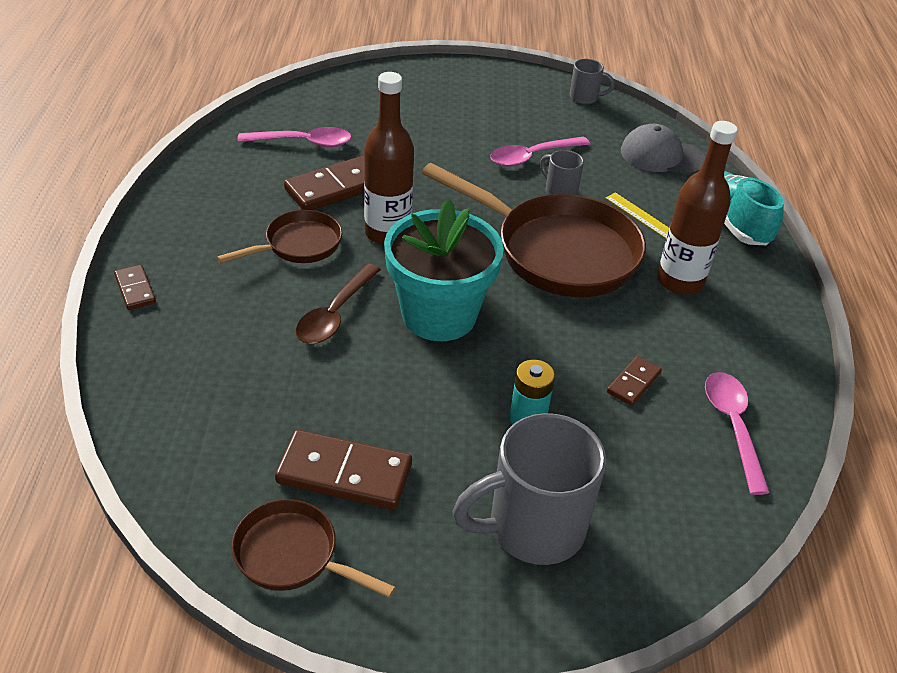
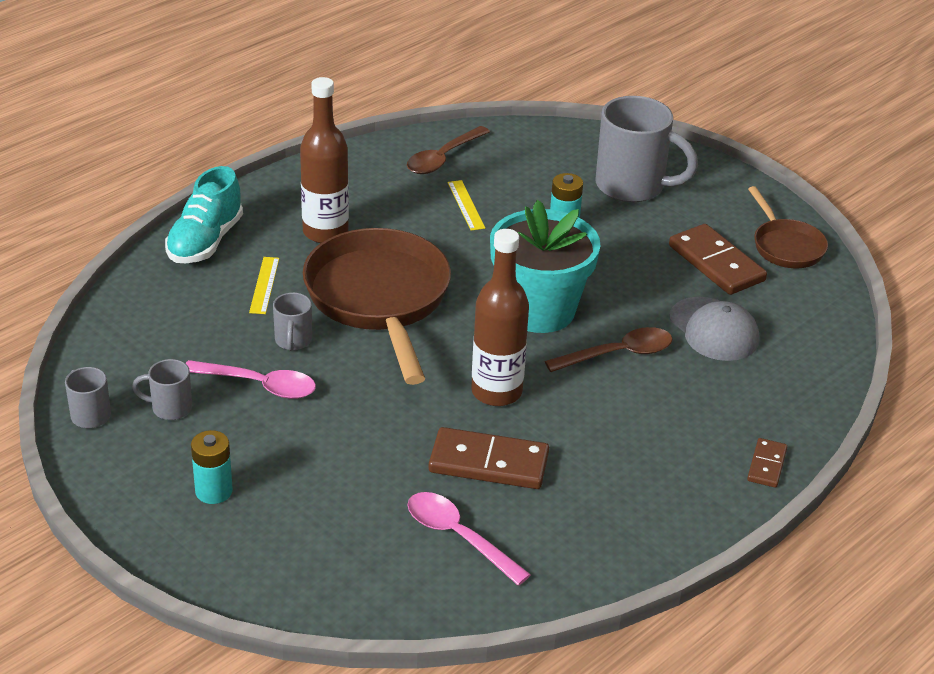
camera: 135 degrees left, 5 degrees down
brown pan [217,210,342,263] -> none
brown domino [607,356,662,406] -> yellow ruler [448,180,485,231]
grey cap [621,124,705,175] -> grey cap moved to [670,297,759,361]
pink spoon [705,372,770,495] -> brown spoon [407,126,490,174]
none -> grey mug [132,359,192,420]
none -> turquoise battery [191,430,233,504]

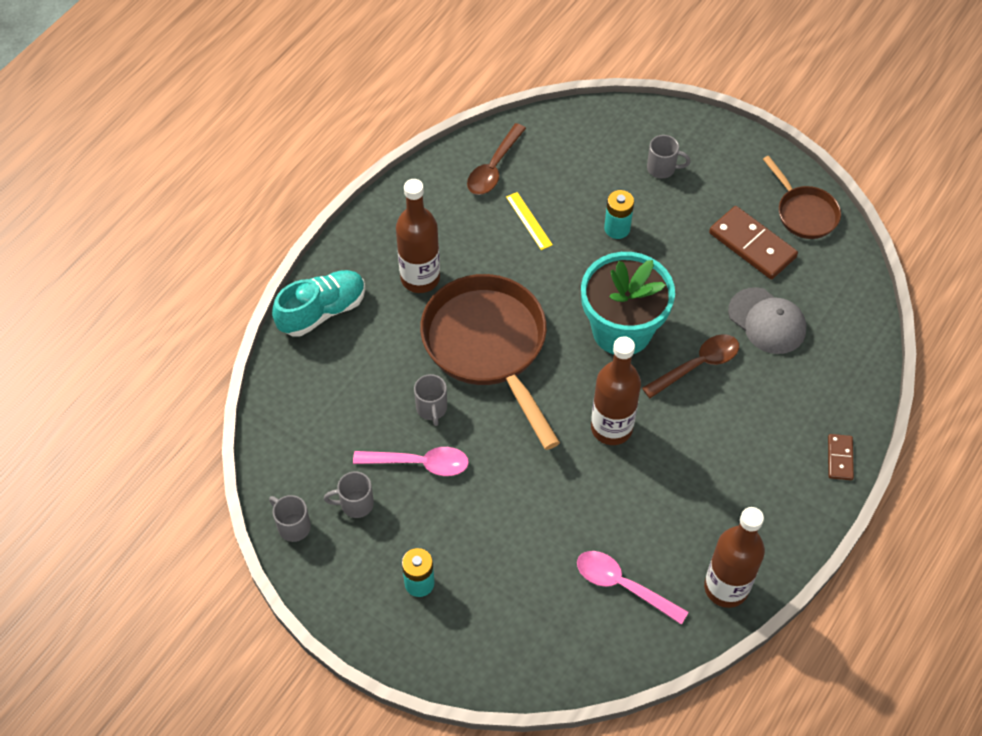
camera: 10 degrees left, 20 degrees up
turquoise shoe [165,166,243,263] -> turquoise shoe turned 135 degrees counterclockwise [272,270,365,337]
yellow ruler [249,257,279,314] -> none
brown domino [429,427,549,489] -> none
grey mug [595,96,698,202] -> grey mug [647,135,691,178], size x0.48
none -> brown bottle [704,507,765,608]

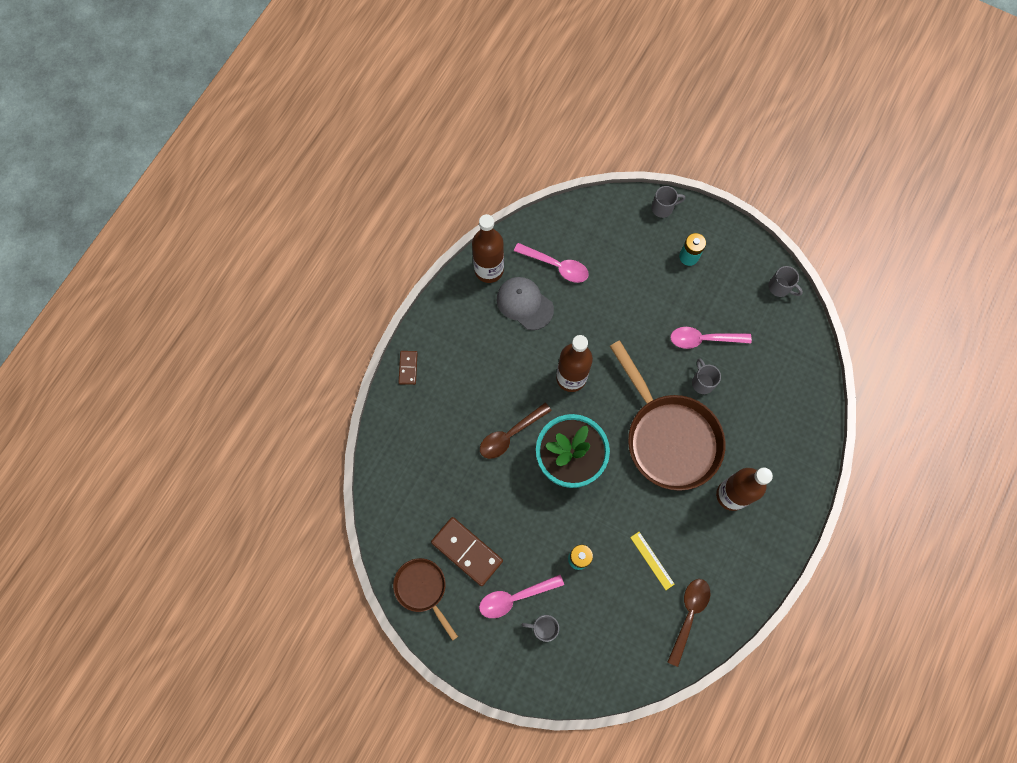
camera: 175 degrees right, 15 degrees up
turquoise shoe [272,270,365,337] -> none
grey mug [324,472,374,518] -> grey mug moved to [652,186,685,218]
grey cap [728,287,806,354] -> grey cap moved to [497,277,554,330]
none -> pink spoon [479,575,564,618]

